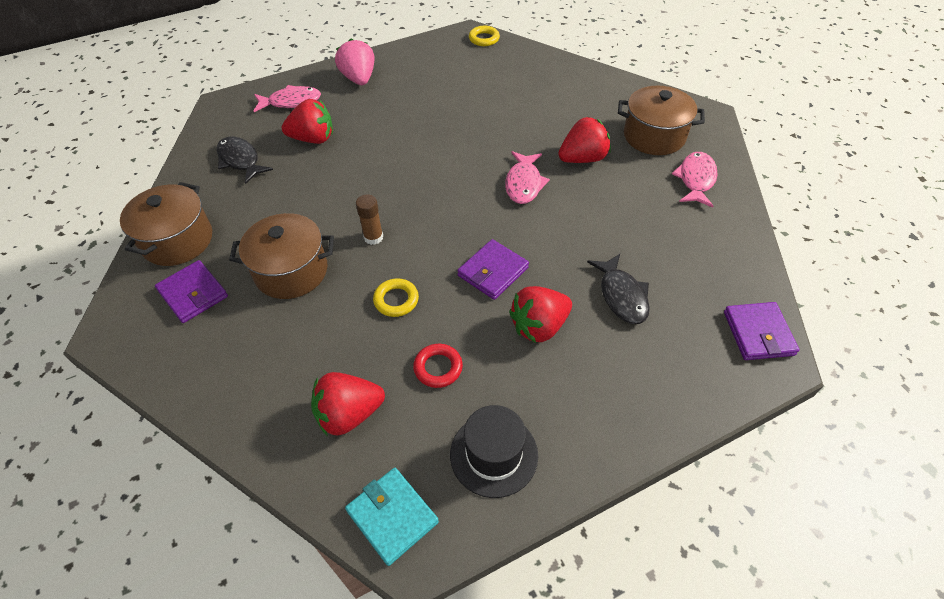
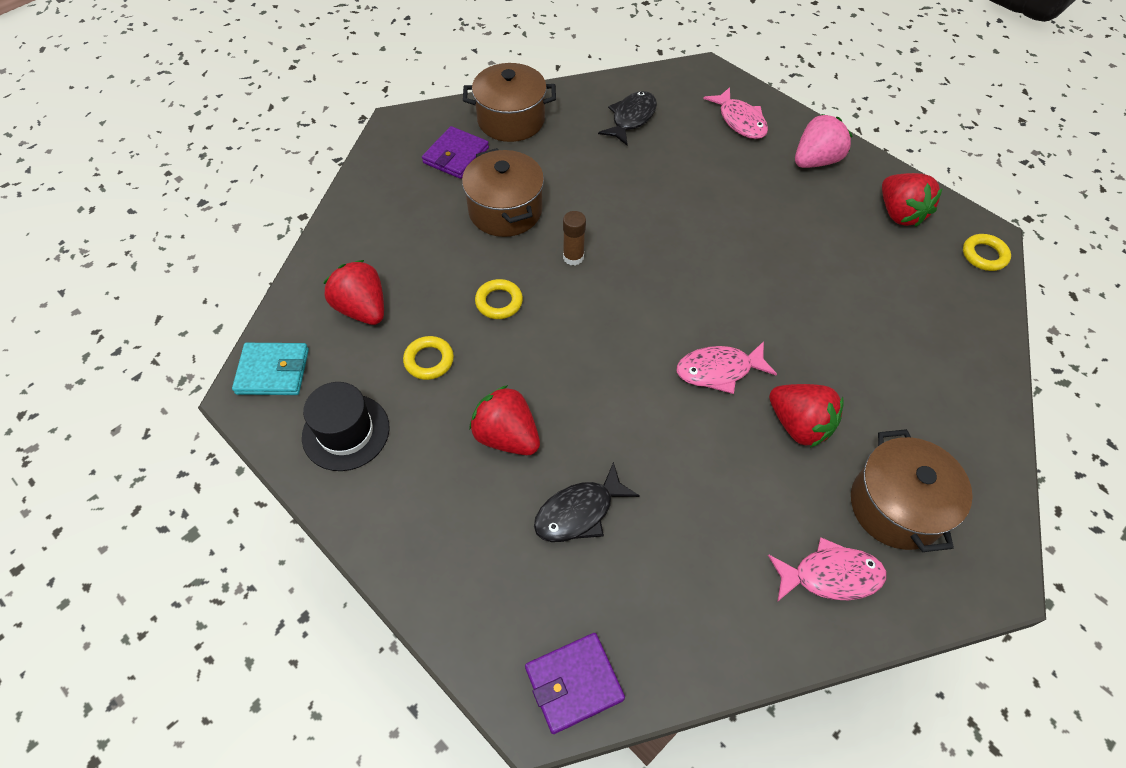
camera: 70 degrees right, 5 degrees up
red strawberry [282,99,333,144] -> red strawberry moved to [882,173,943,227]
turquoise wallet [345,468,439,566] -> turquoise wallet turned 60 degrees clockwise [232,343,309,395]
red ring [413,344,463,388] -> yellow ring [403,336,454,380]
purple wallet [457,239,529,300] -> none

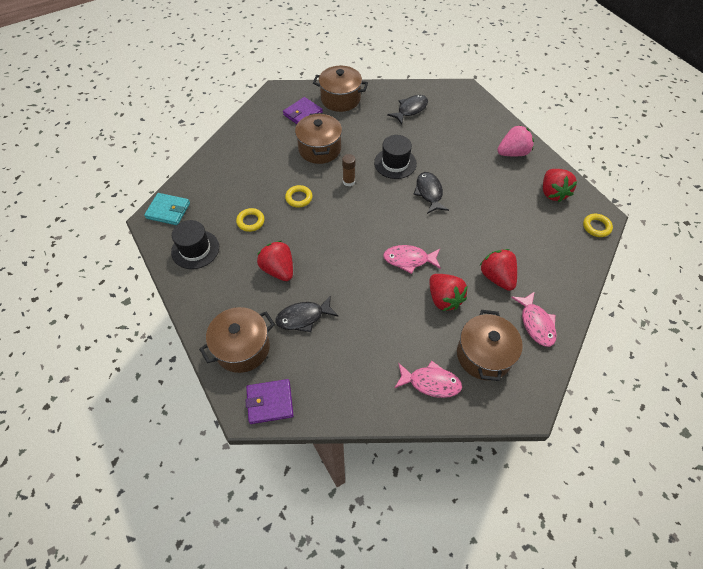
camera: 15 degrees right, 0 degrees up
red strawberry [324,260,384,325] -> red strawberry moved to [480,249,517,291]
pink fish [703,87,768,139] -> pink fish moved to [511,291,557,347]
none -> brown pot [199,307,275,373]
none -> black hat [374,135,417,179]
none -> black fish [414,172,449,214]

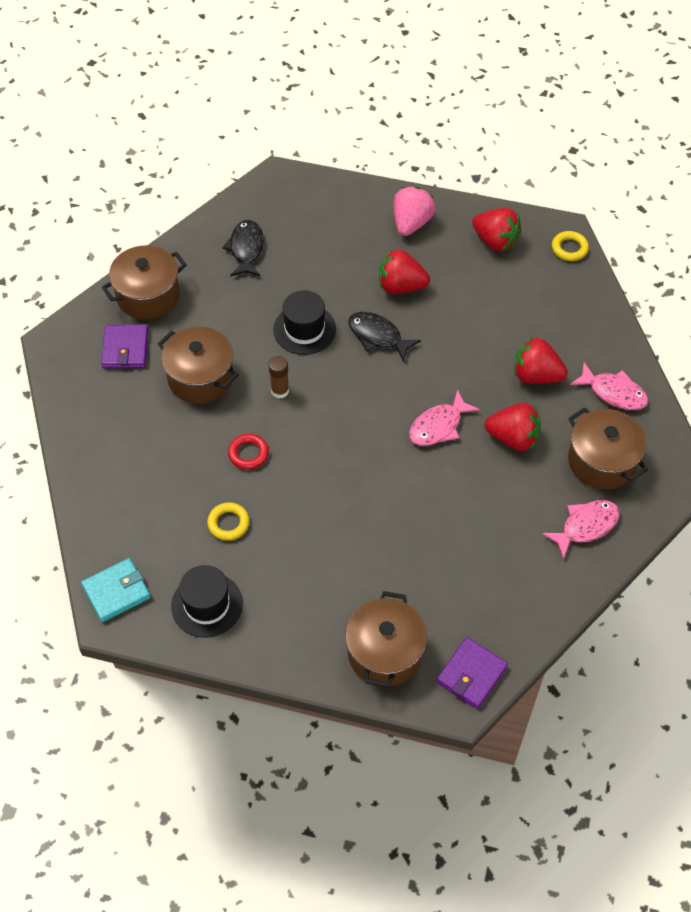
camera: 45 degrees left, 0 degrees up
red strawberry [257,241,293,281] -> red strawberry moved to [379,249,430,294]
black fish [276,295,338,332] -> none
yellow ring [285,185,313,208] -> red ring [228,433,269,470]

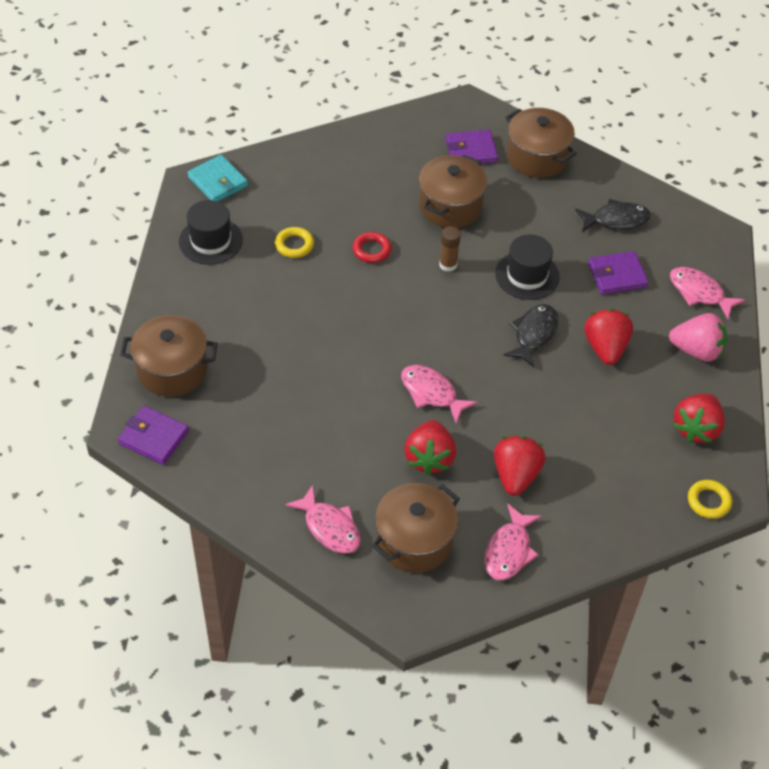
camera: 80 degrees right, 5 degrees down
none -> purple wallet [588,251,649,295]
none -> pink fish [670,267,745,319]

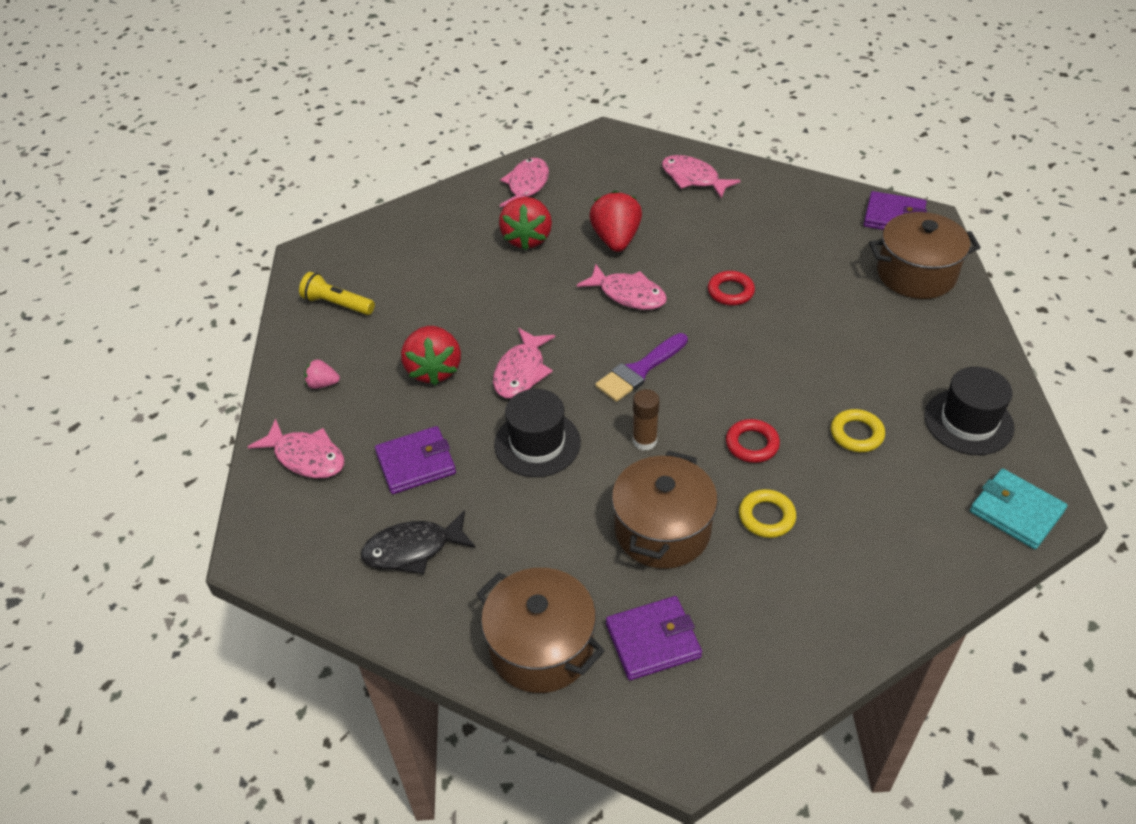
camera: 175 degrees right, 5 degrees down
brown pot [372,483,460,573] -> none
black fish [503,304,559,368] -> pink fish [493,328,555,398]
pink strawberry [669,313,727,362] -> pink strawberry [304,360,340,389], size x0.50
red strawberry [673,393,725,443] -> yellow flashlight [299,272,375,315]
yellow ring [688,480,732,519] -> yellow ring moved to [739,489,796,538]
none -> purple brush [595,333,688,402]
none -> red ring [708,271,755,306]

